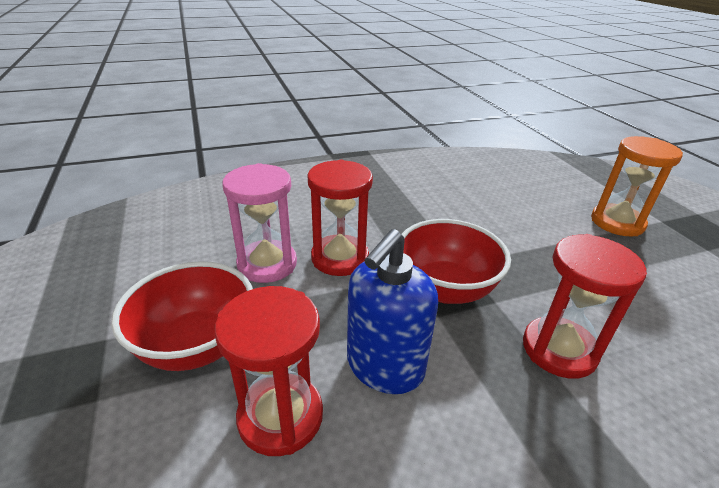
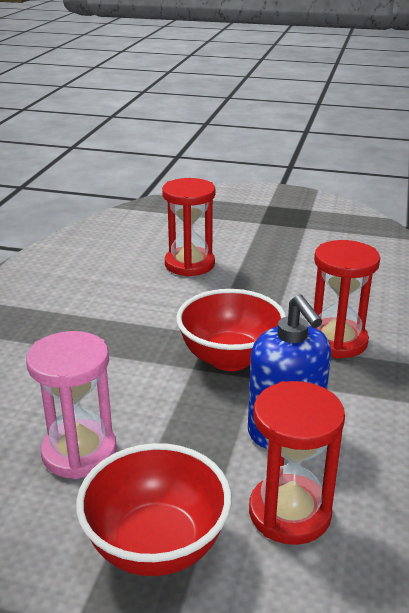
camera: 55 degrees left, 5 degrees down
red hourglass [307,160,373,276] -> red hourglass moved to [162,178,216,277]
orange hourglass [591,136,683,236] -> none

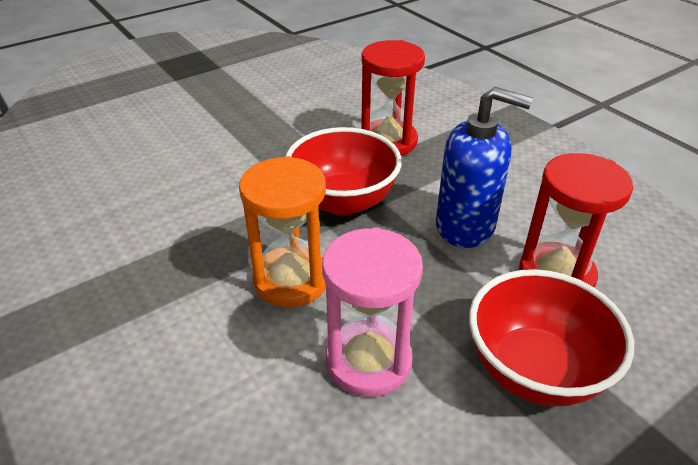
camera: 50 degrees left, 10 degrees up
red hourglass [162,178,216,277] -> none
none -> orange hourglass [239,156,326,307]

